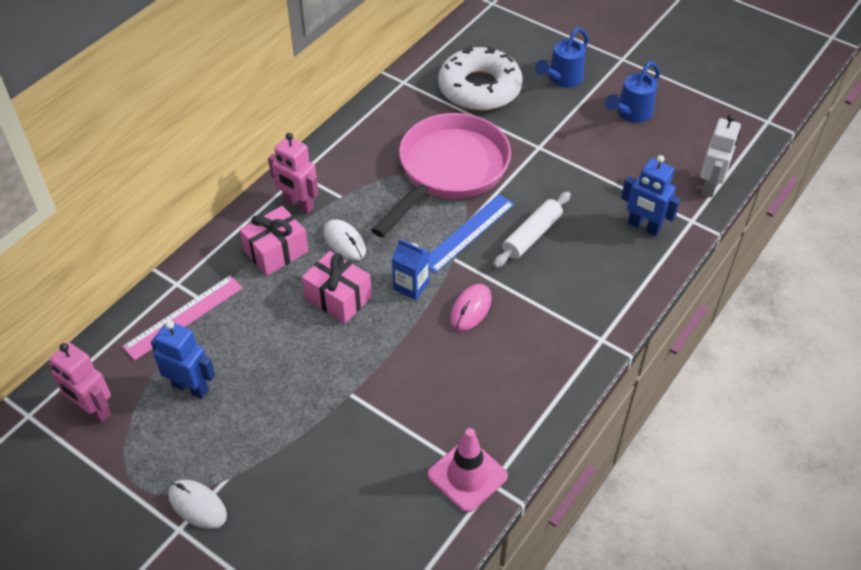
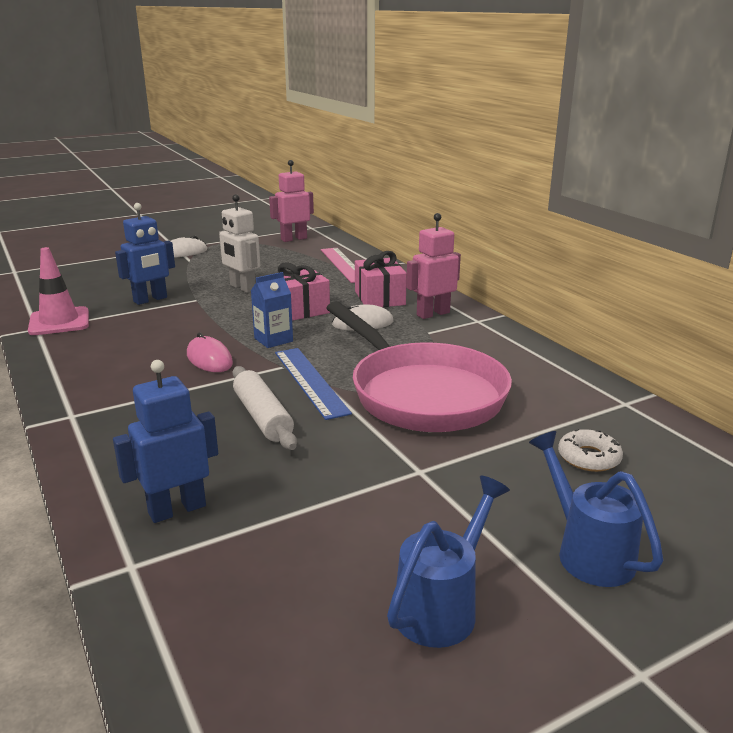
camera: 115 degrees right, 25 degrees down
blue robot [151,321,215,399] -> blue robot moved to [115,203,175,305]
white donut [438,46,523,111] -> white donut [558,428,623,472], size x0.43
blue watering can [605,61,660,123] -> blue watering can turned 60 degrees clockwise [387,475,510,648]
white robot [700,114,741,198] -> white robot moved to [219,194,260,293]

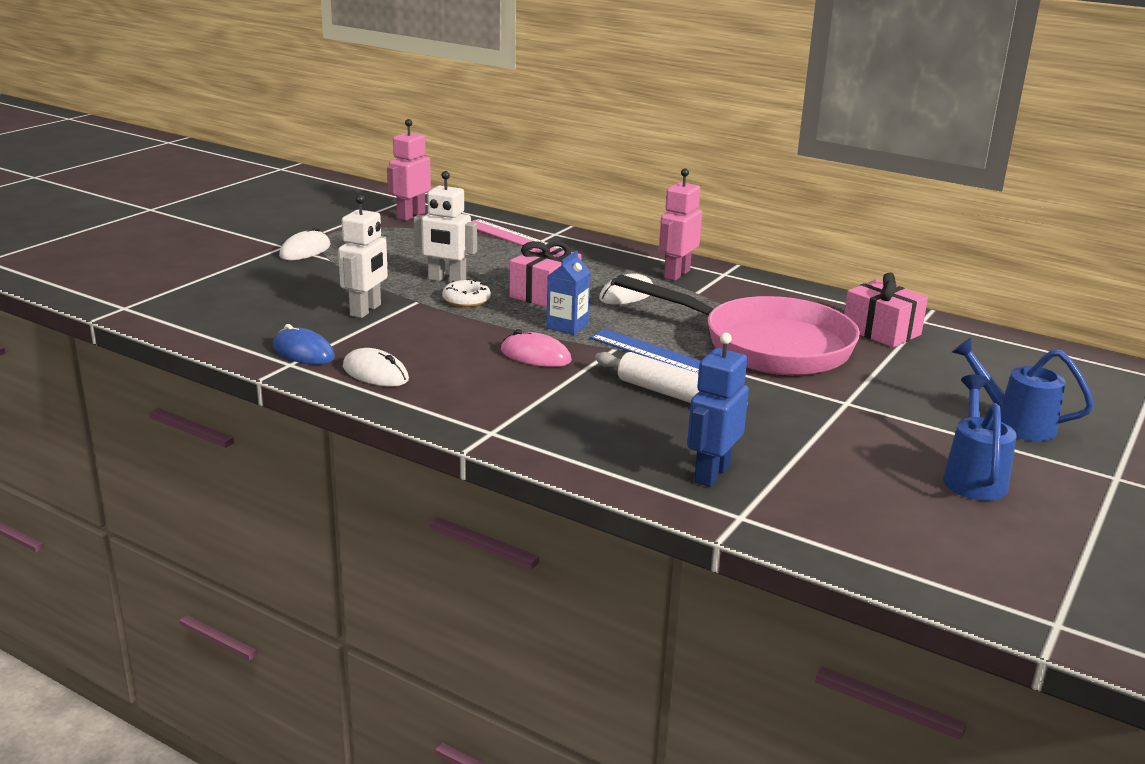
camera: 30 degrees left, 0 degrees up
pink traffic cone [28,247,89,335] -> blue mouse [273,324,335,365]
blue robot [115,203,175,305] -> white robot [338,195,388,318]
pink gift [355,251,407,307] -> pink gift moved to [844,273,928,348]
white donut [558,428,623,472] -> white donut moved to [442,279,491,307]
none -> white mouse [343,348,409,387]

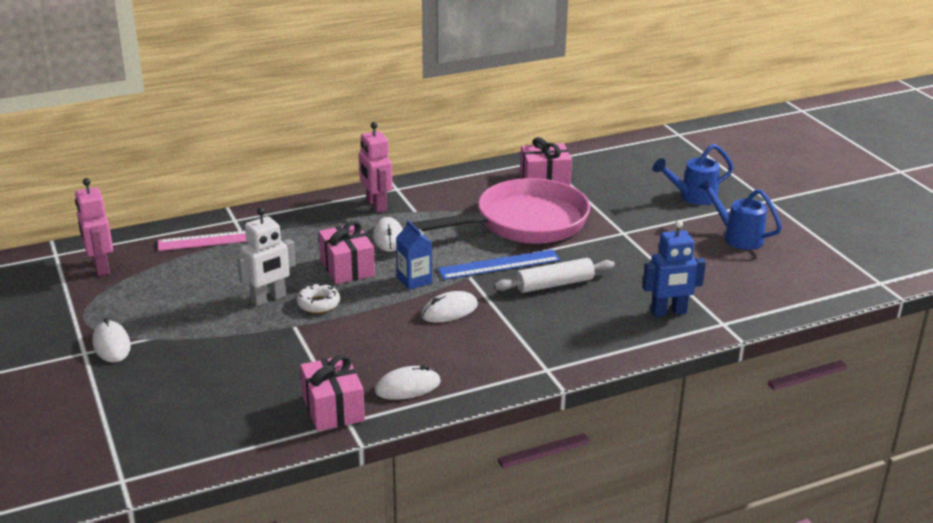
camera: 55 degrees left, 5 degrees up
blue mouse [273,324,335,365] -> pink gift [300,354,365,431]
white robot [338,195,388,318] -> none
pink mouse [501,329,572,367] -> white mouse [421,291,478,323]
blue robot [687,333,749,487] -> blue robot turned 75 degrees counterclockwise [643,220,706,317]

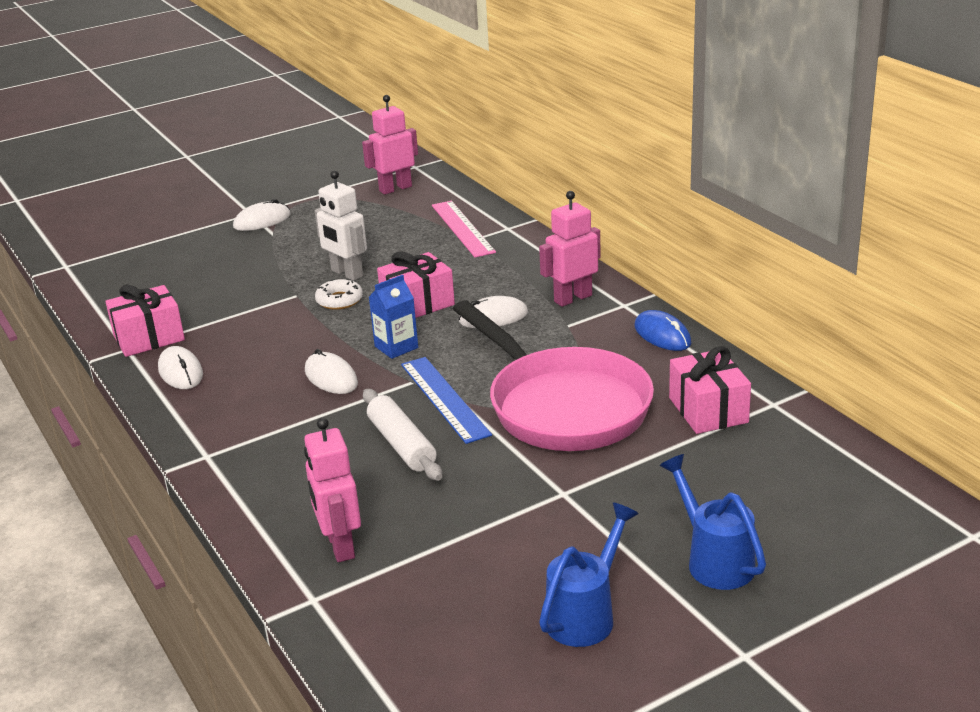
camera: 85 degrees right, 0 degrees up
blue robot [643,220,706,317] -> pink robot [304,418,361,562]
none -> blue mouse [634,310,691,351]

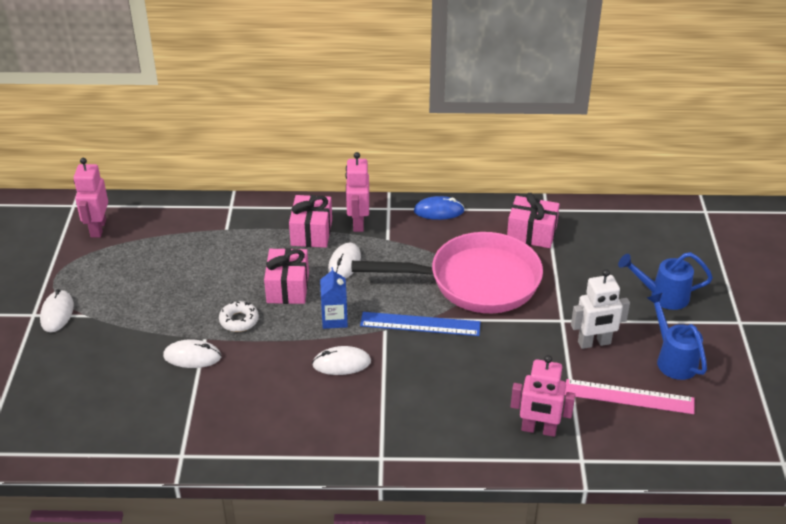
camera: 60 degrees left, 10 degrees up
pink gift [105,285,185,357] -> pink gift moved to [289,195,332,248]
white mouse [158,346,203,389] -> white mouse moved to [163,339,221,368]
white robot [315,171,367,281] -> white robot moved to [571,269,630,349]
white rolling pin [363,389,442,481] -> none
pink ruler [432,201,496,257] -> pink ruler moved to [565,379,694,414]

